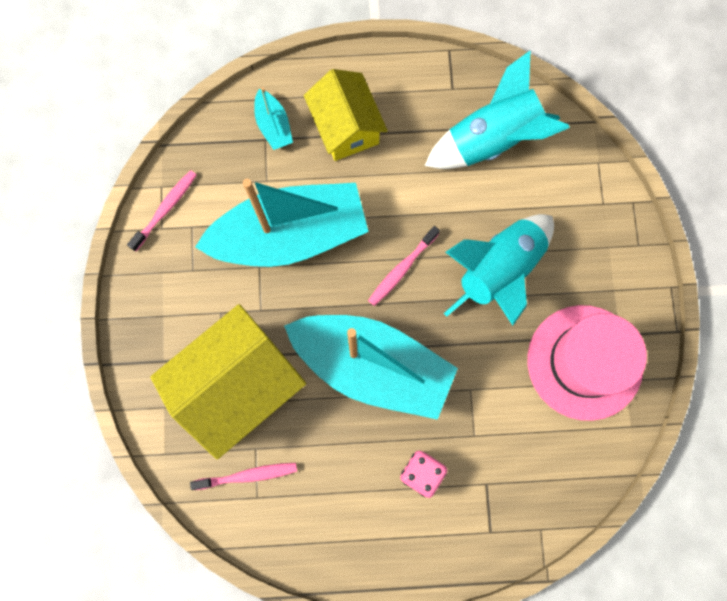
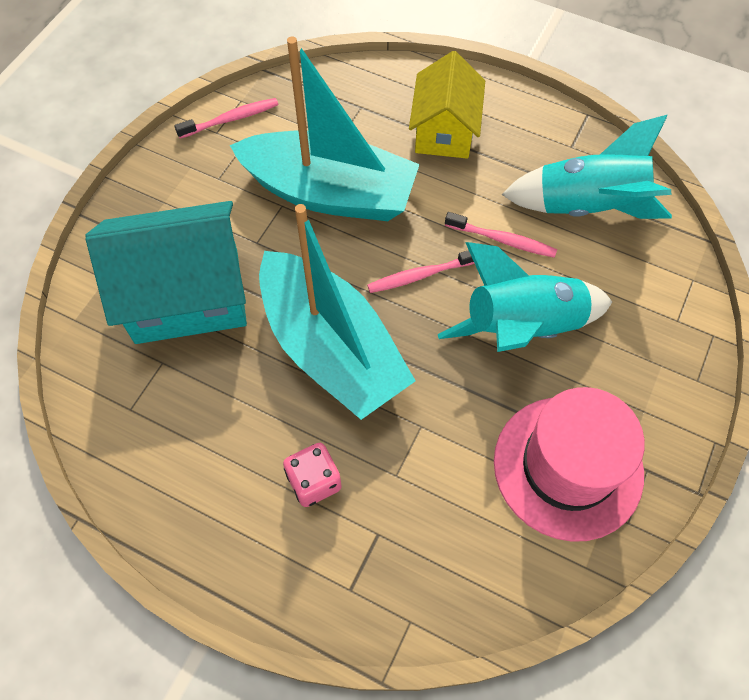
camera: 30 degrees right, 15 degrees down
yellow house [150,304,306,459] -> turquoise house [85,201,247,344]
pink toothbrush [190,463,297,490] -> pink toothbrush moved to [445,212,557,258]
turquoise boat [254,87,293,150] -> none

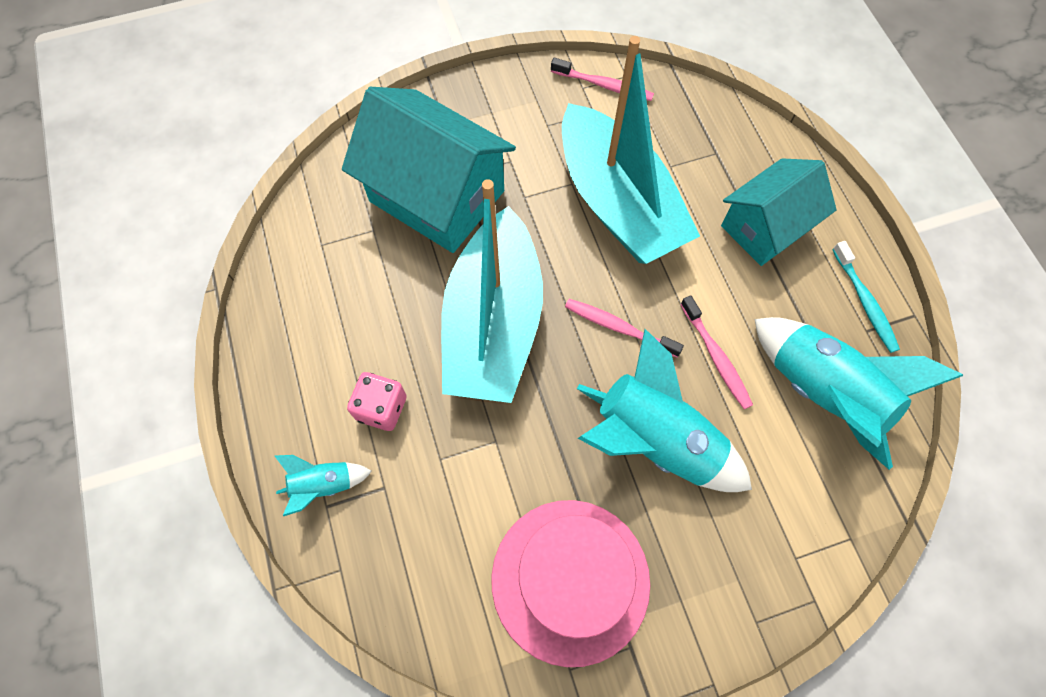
camera: 45 degrees right, 5 degrees up
yellow house [409,51,485,159] -> turquoise house [721,158,837,266]
none -> turquoise rocket [275,455,372,516]
none -> turquoise toothbrush [832,241,900,353]

